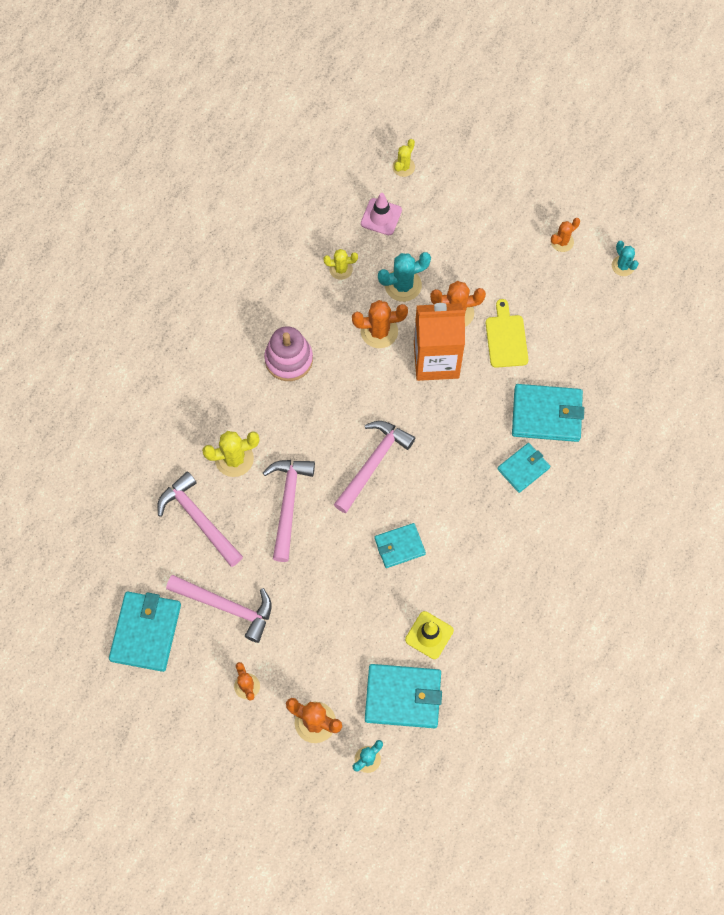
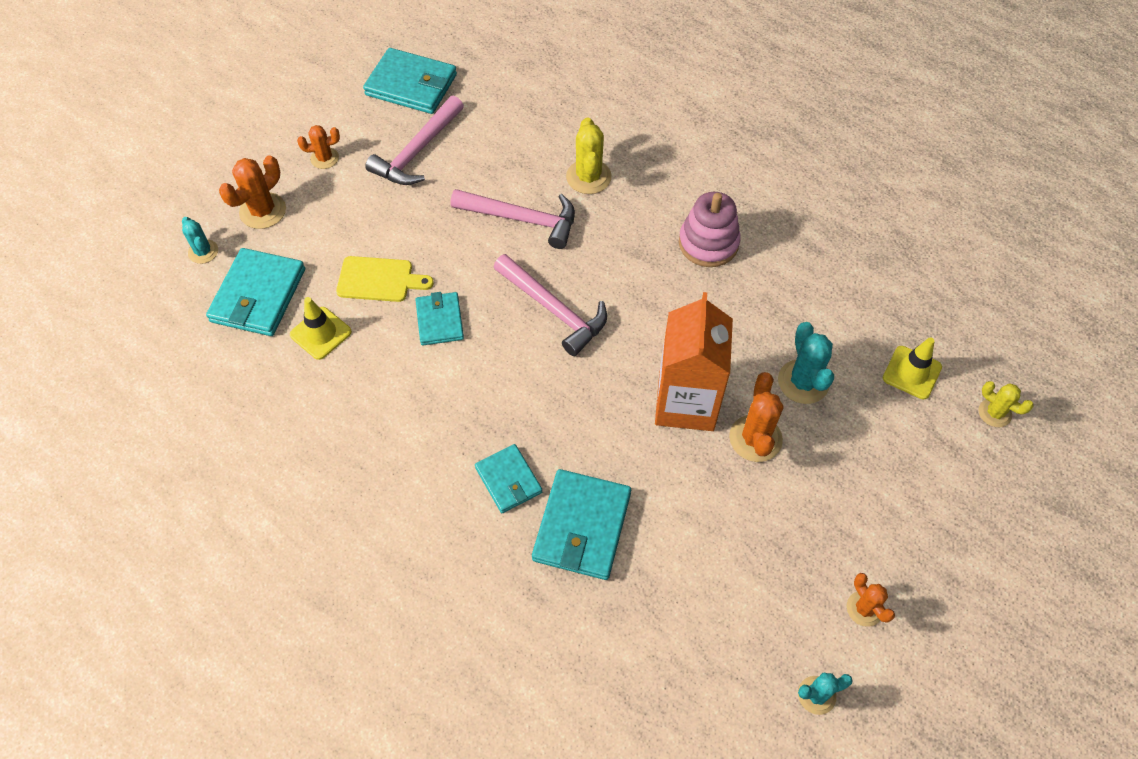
camera: 100 degrees right, 10 degrees down
pink hammer [158,471,243,567] -> none
yellow cactus [324,249,358,280] -> none
orange cactus [352,300,408,348] -> none
pink traffic cone [361,193,402,235] -> yellow traffic cone [883,338,942,399]
yellow cutting board [486,299,528,368] -> yellow cutting board moved to [336,256,434,302]

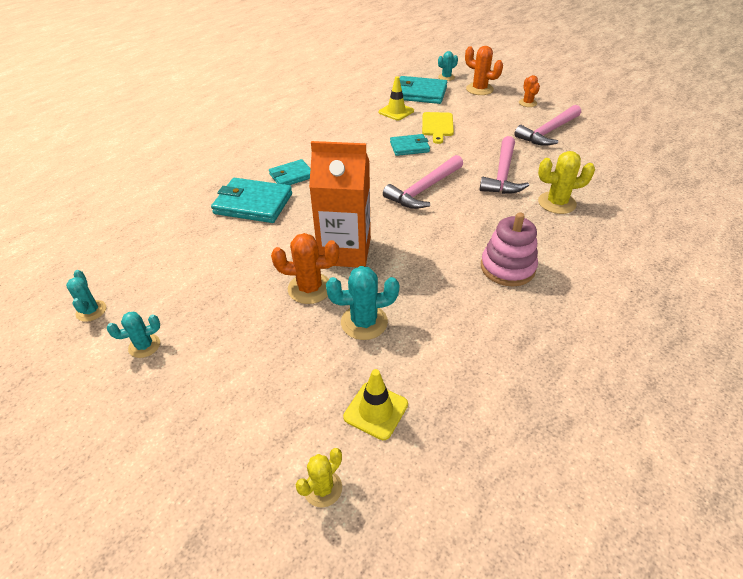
camera: 90 degrees right, 15 degrees down
turquoise wallet [363,48,457,114] -> none
pink hammer [365,95,464,185] -> pink hammer turned 75 degrees counterclockwise [514,105,581,146]
orange cactus [847,573,895,627] -> turquoise cactus [107,312,160,358]

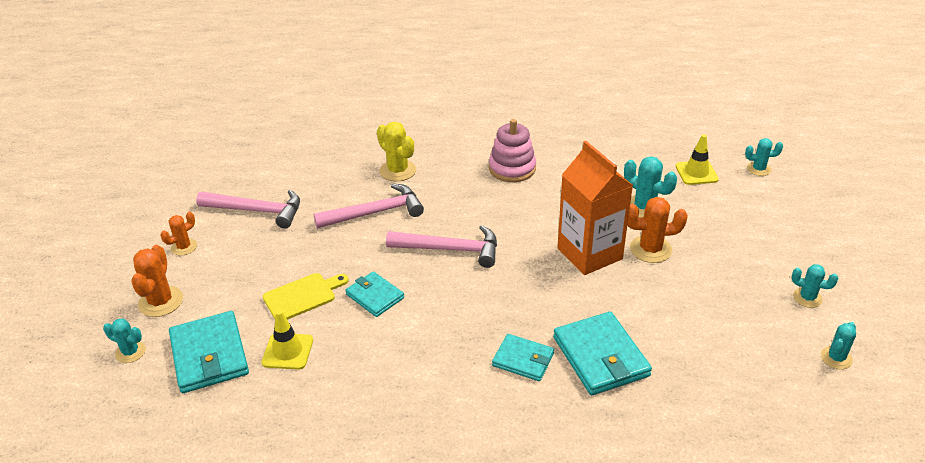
camera: 125 degrees left, 5 degrees down
orange cactus [271,233,339,304] -> orange cactus turned 60 degrees counterclockwise [628,197,688,263]
yellow cactus [296,448,342,507] -> turquoise cactus [745,138,783,176]

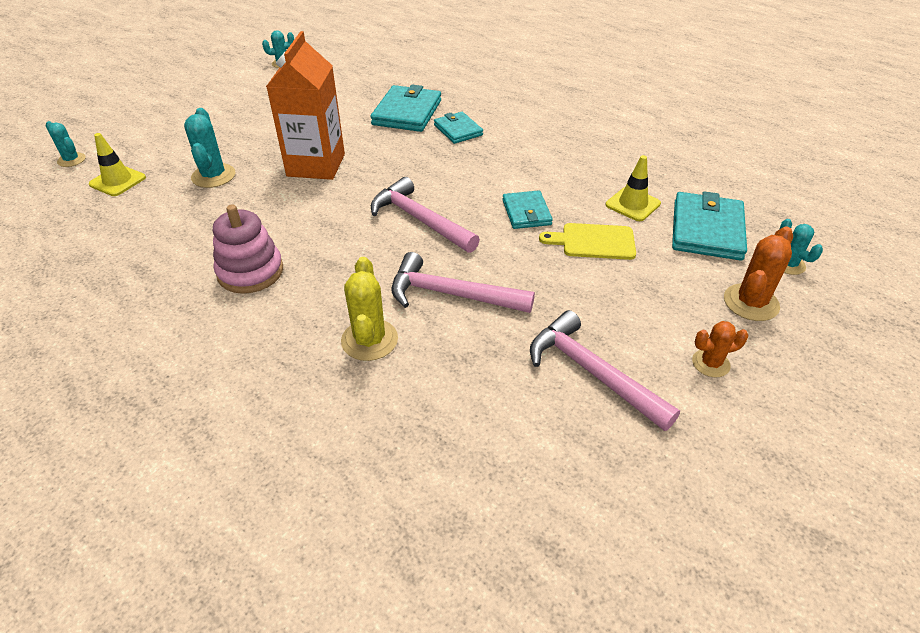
camera: 145 degrees left, 5 degrees up
orange cactus [628,197,688,263] -> none
turquoise cactus [791,264,838,308] -> none

